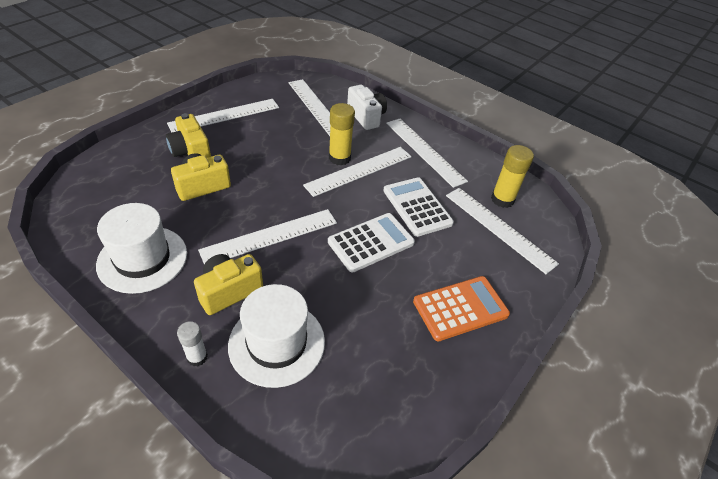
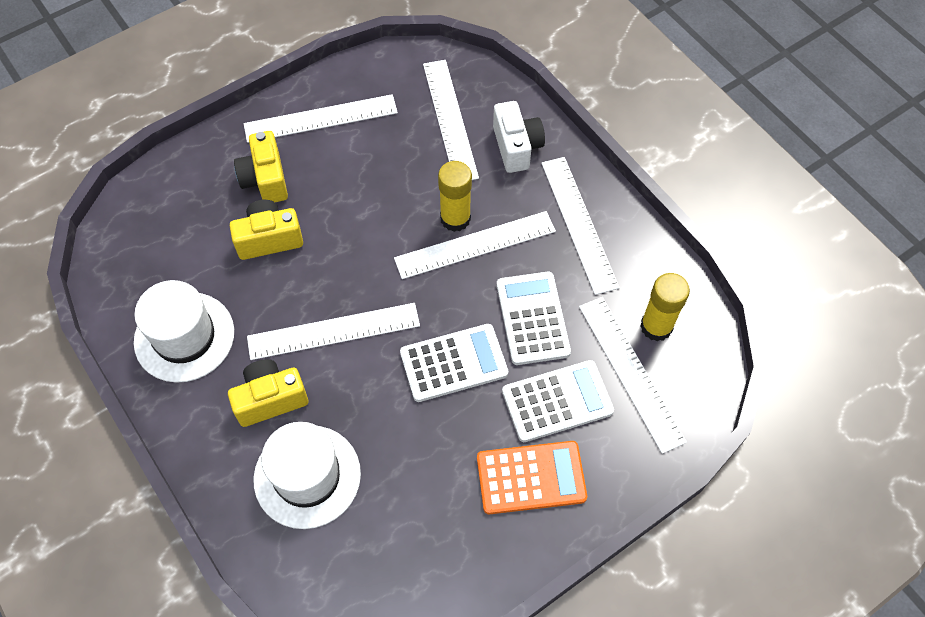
camera: 20 degrees right, 15 degrees up
white glue stick [177,321,208,366] -> none
none -> white calculator [502,360,614,442]

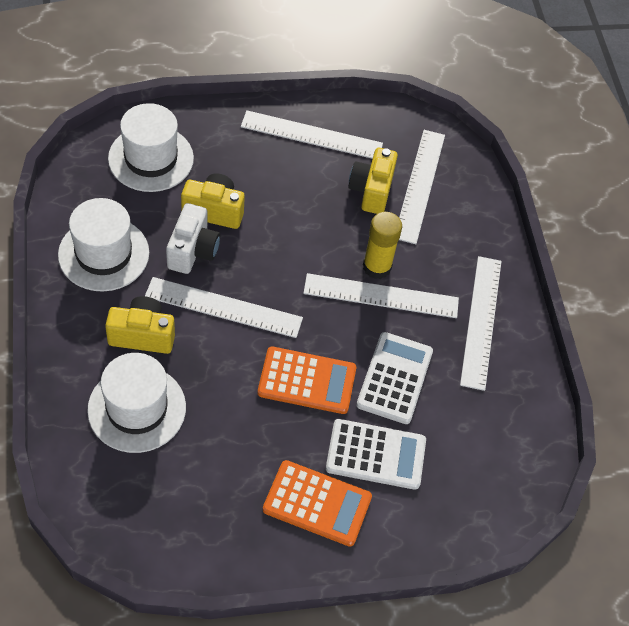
camera: 20 degrees right, 5 degrees down
yellow camera [234,131,288,202] -> yellow camera moved to [348,148,398,214]
white calculator [400,324,508,402] -> orange calculator [258,347,356,414]
white camera [493,101,545,173] -> white camera moved to [166,203,220,274]
white ruler [579,297,687,454] -> none
yellow glue stick [640,273,690,341] -> none
none -> white hat [108,103,194,192]

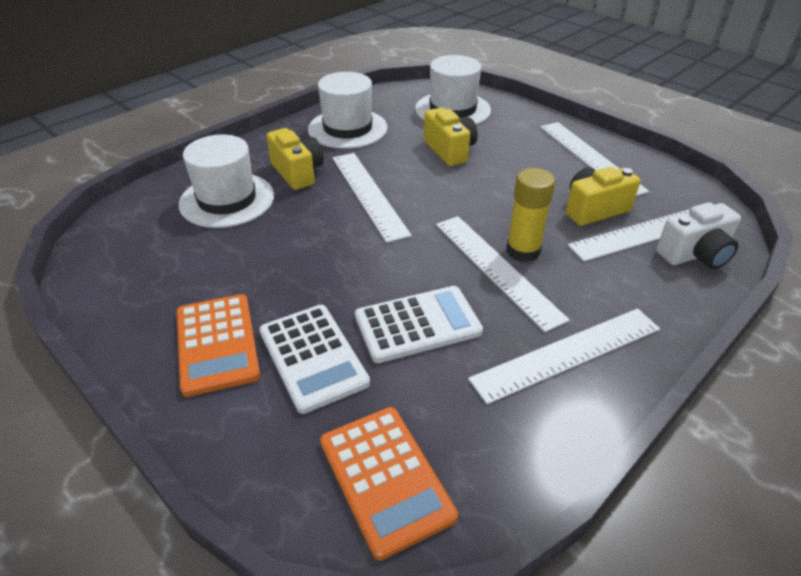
camera: 60 degrees right, 15 degrees down
white camera [166,203,220,274] -> white camera moved to [656,202,741,269]
orange calculator [258,347,356,414] -> orange calculator moved to [320,407,458,560]

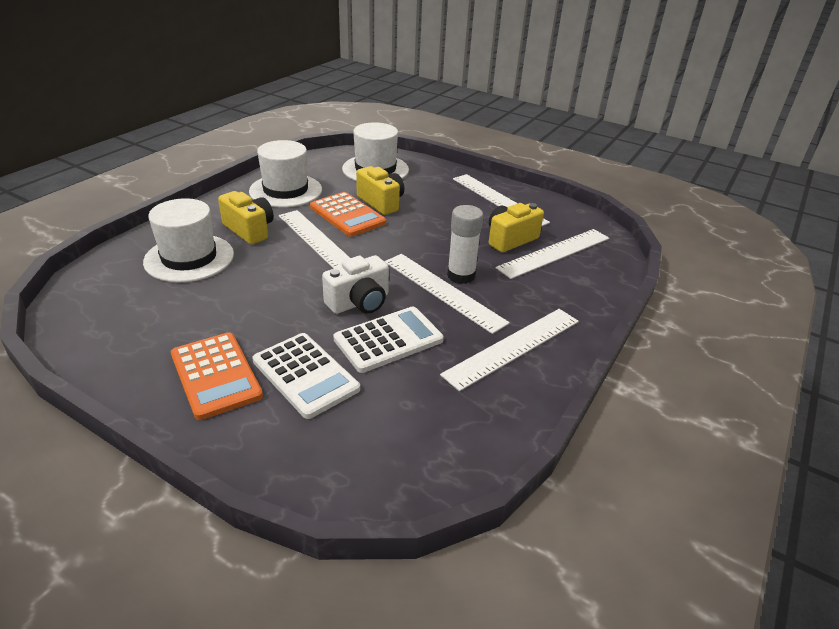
camera: 15 degrees left, 5 degrees down
orange calculator [320,407,458,560] -> orange calculator moved to [310,192,386,237]
yellow glue stick [506,168,555,262] -> white glue stick [447,205,483,284]
white camera [656,202,741,269] -> white camera moved to [322,255,389,314]

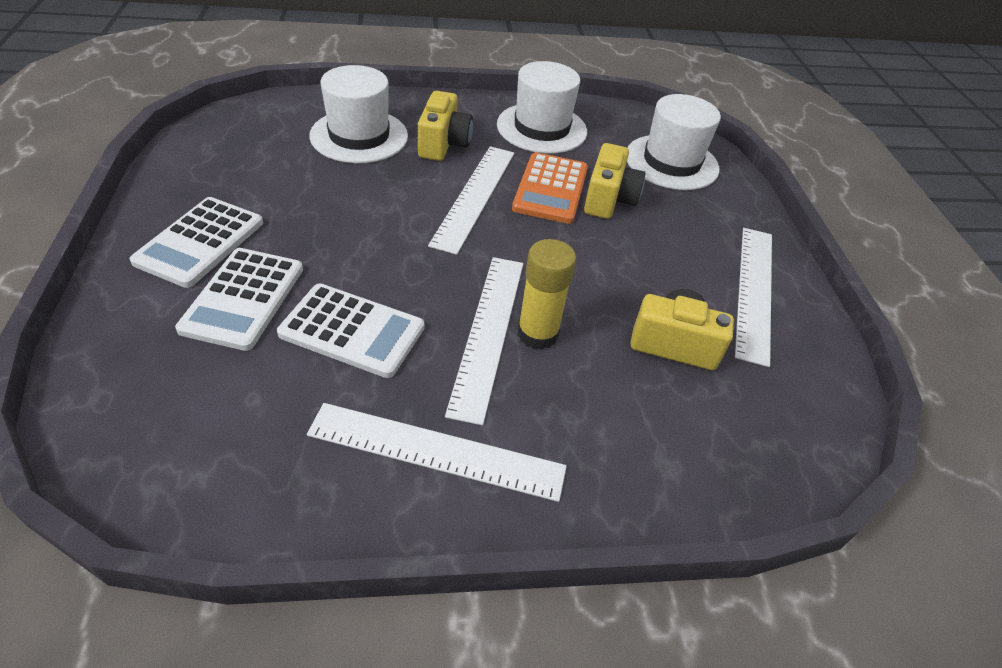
camera: 50 degrees right, 10 degrees up
orange calculator [171,332,263,420] -> white calculator [129,197,263,288]
white camera [322,255,389,314] -> none
white glue stick [447,205,483,284] -> yellow glue stick [517,239,576,350]
white ruler [496,229,609,279] -> none

